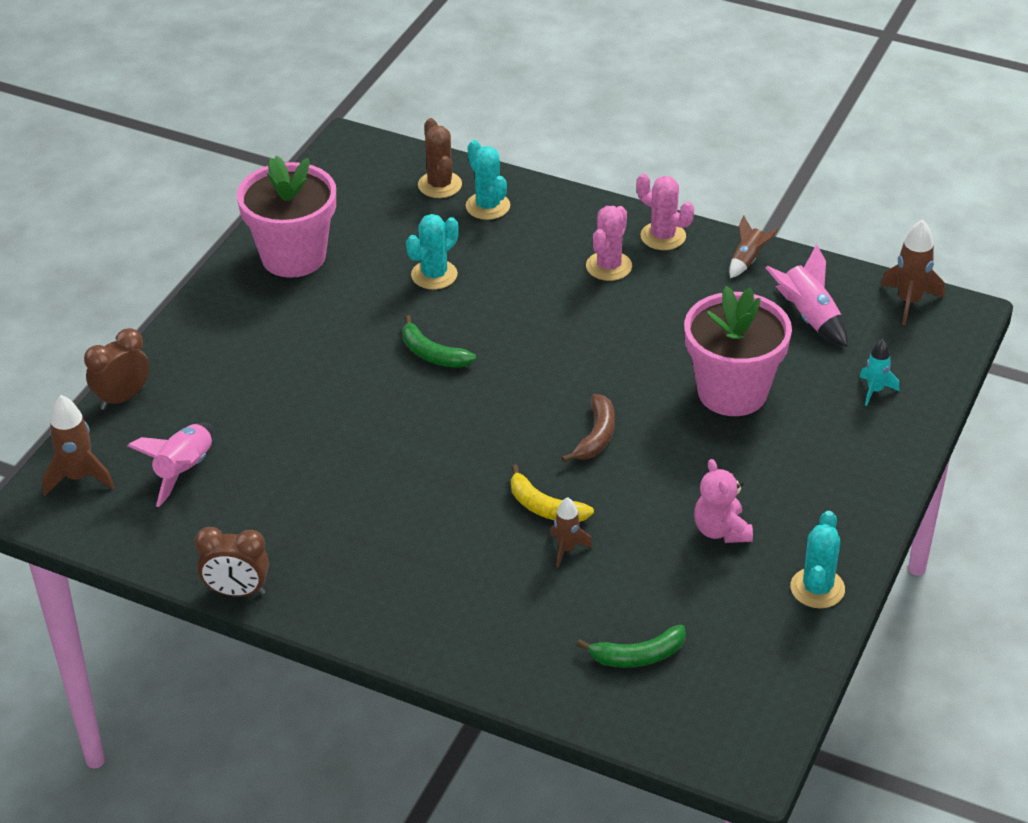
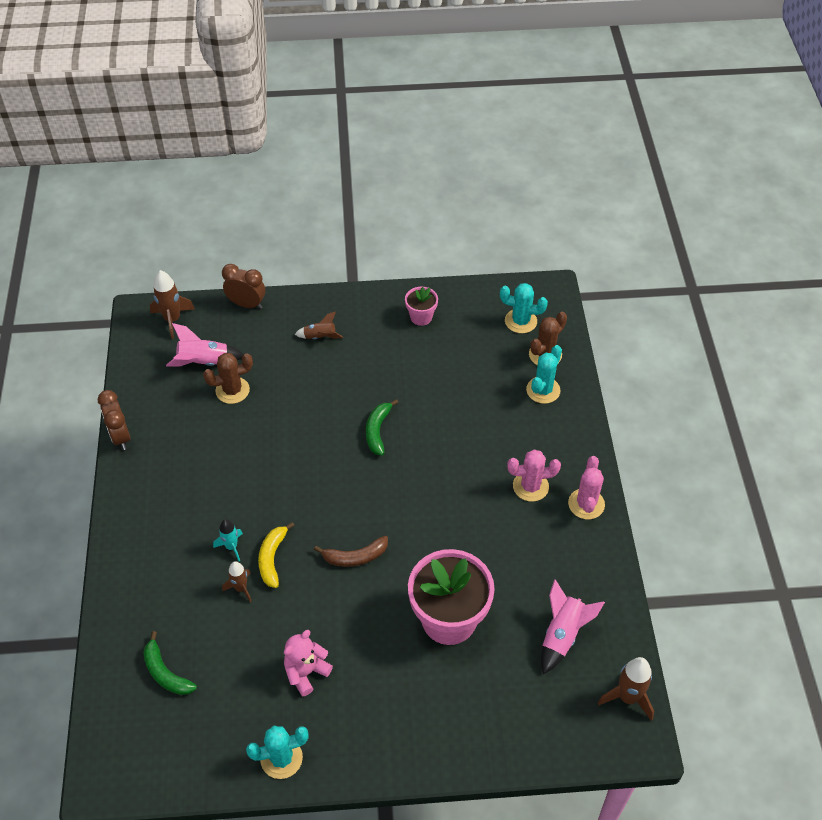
camera: 60 degrees right, 10 degrees up
pink flower pot [237,156,336,278] -> pink flower pot [405,287,438,326], size x0.48
turquoise cactus [406,214,459,290] -> turquoise cactus moved to [500,283,548,333]
brown rocket [729,216,779,278] -> brown rocket moved to [294,311,343,339]
turquoise rocket [860,339,899,406] -> turquoise rocket moved to [213,519,243,561]
none -> brown cactus [203,353,253,404]

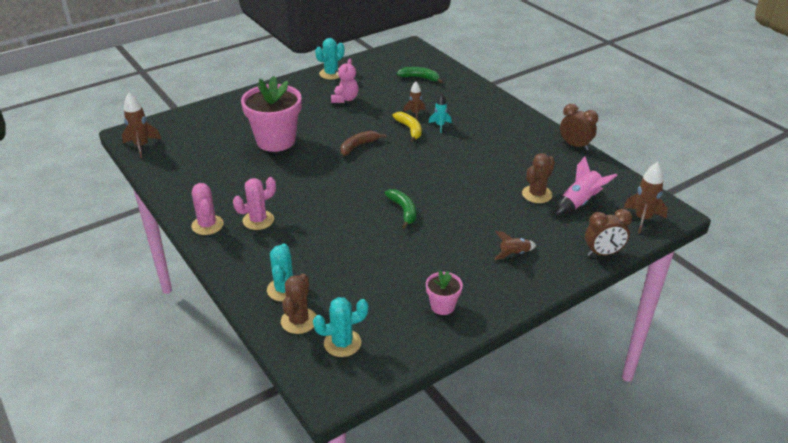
camera: 150 degrees right, 15 degrees down
pink rocket [541,579,605,674] -> none

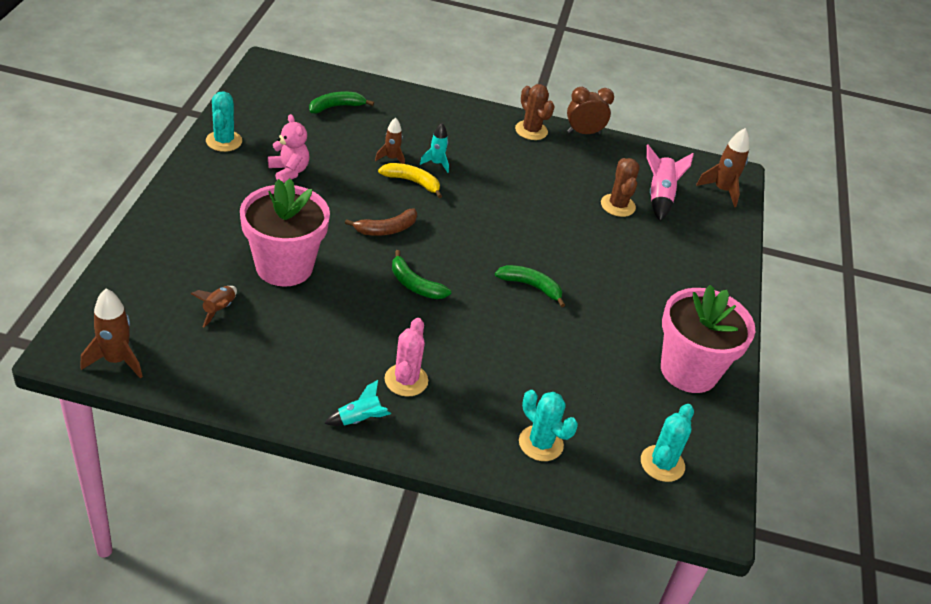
camera: 50 degrees left, 5 degrees up
pink cactus [191,183,224,235] -> turquoise rocket [324,380,391,426]
brown cactus [281,273,316,334] -> brown cactus moved to [515,84,555,140]
brown banana [340,131,387,156] -> brown banana turned 120 degrees counterclockwise [345,209,417,236]
pink flower pot [426,271,463,315] -> pink flower pot [661,285,755,393], size x2.09
brown rocket [494,231,536,260] -> brown rocket moved to [191,286,237,327]
brown clock [585,209,632,256] -> none
none -> green banana [392,250,451,299]

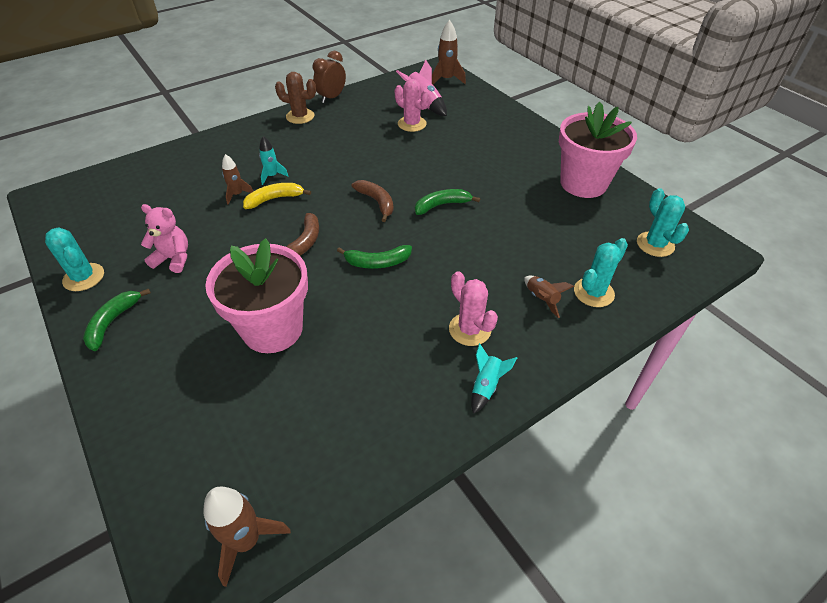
camera: 40 degrees left, 5 degrees up
brown rocket [191,286,237,327] -> brown rocket moved to [524,276,574,318]
green banana [309,91,374,113] -> green banana moved to [83,289,151,351]
turquoise cactus [519,390,578,461] -> turquoise cactus turned 45 degrees counterclockwise [574,238,628,307]
brown cactus [601,158,640,217] -> pink cactus [395,79,430,132]
none -> brown banana [352,180,394,222]

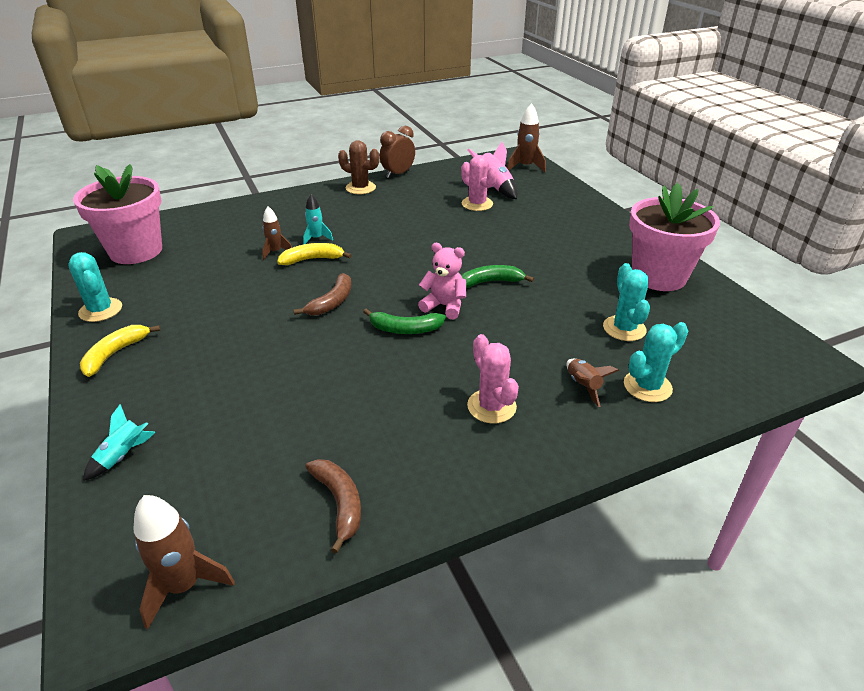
camera: 10 degrees right, 10 degrees down
green banana [83,289,151,351] -> yellow banana [80,325,161,377]
pink teddy bear [141,204,188,273] -> pink teddy bear moved to [418,243,466,319]
pink flower pot [205,238,308,353] -> pink flower pot moved to [73,164,162,264]
brown banana [352,180,394,222] -> brown banana moved to [305,459,361,554]
turquoise rocket [471,343,517,414] -> turquoise rocket moved to [83,404,156,481]
turquoise cactus [637,188,689,257] -> turquoise cactus moved to [603,263,650,341]

